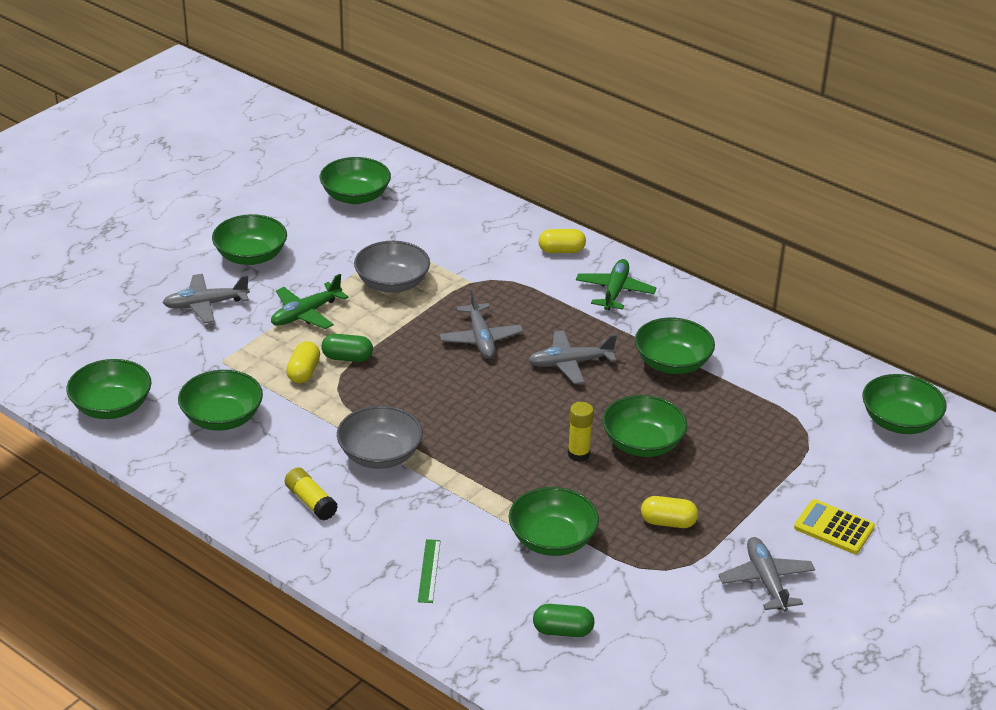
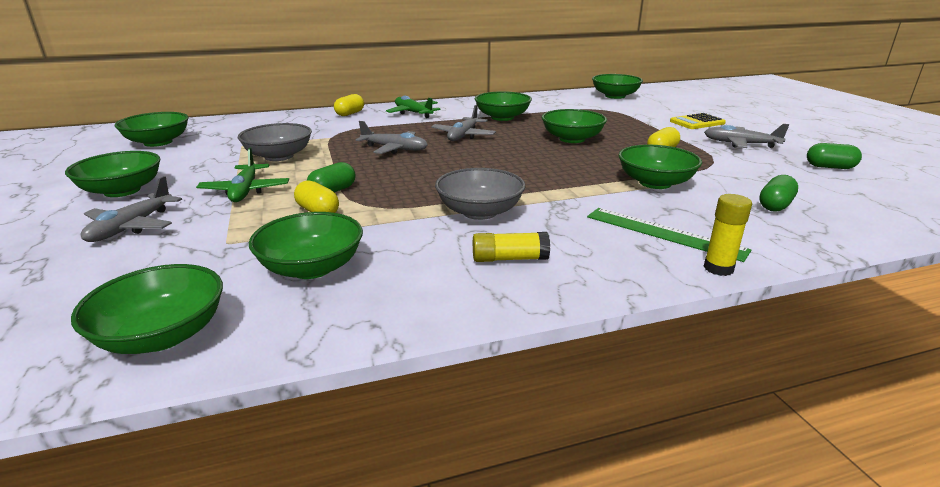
camera: 55 degrees left, 10 degrees down
green ruler [418,539,441,603] -> green ruler [587,208,752,262], size x1.71
yellow glue stick [568,402,594,462] -> yellow glue stick moved to [703,194,752,276]
none -> green capsule [807,143,862,169]

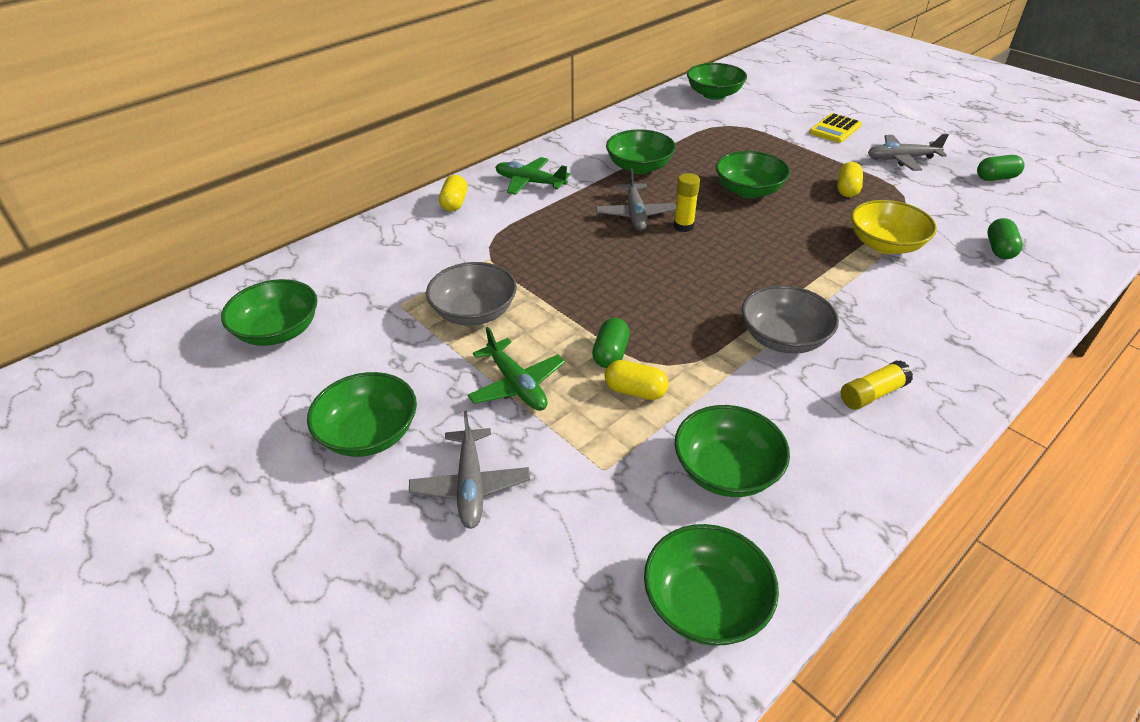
camera: 25 degrees left, 15 degrees up
grey plane [356,121,428,154] -> none
green ruler [587,208,752,262] -> none
green bowl [618,145,702,189] -> yellow bowl [851,200,937,254]
yellow glue stick [703,194,752,276] -> yellow glue stick moved to [674,173,700,232]

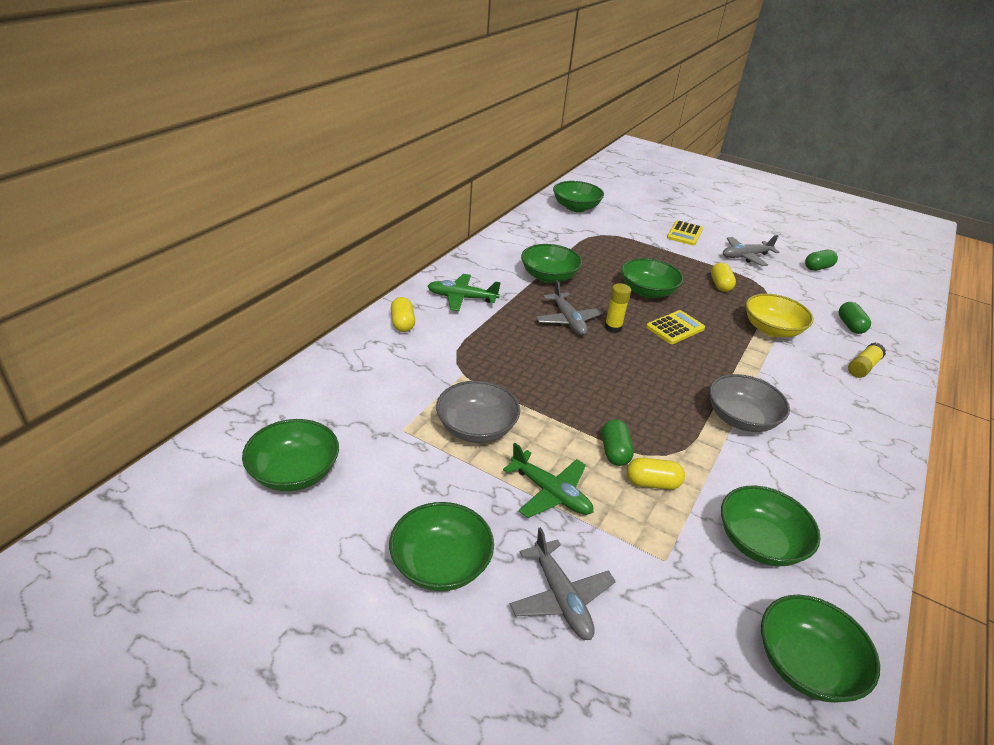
camera: 20 degrees left, 5 degrees down
yellow glue stick [841,360,913,410] -> yellow glue stick moved to [848,343,886,378]
none -> yellow calculator [646,310,705,344]

